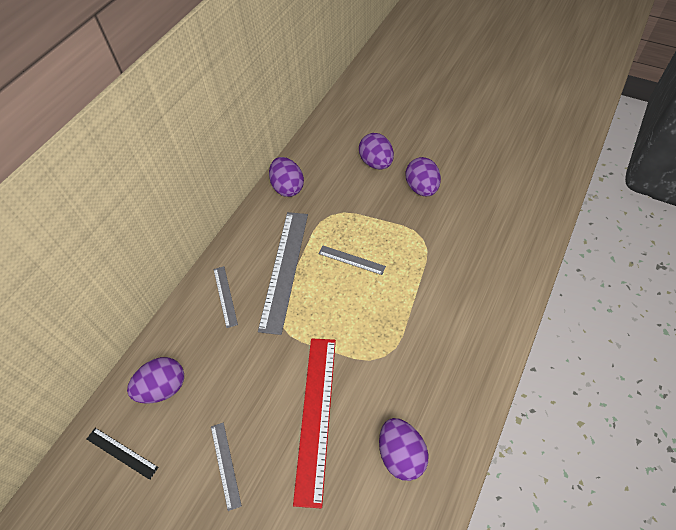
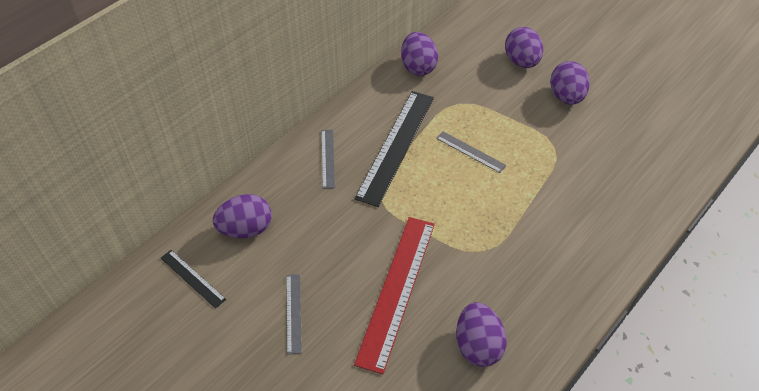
camera: 10 degrees right, 5 degrees down
grey ruler [258,212,308,335] -> black ruler [354,91,434,207]

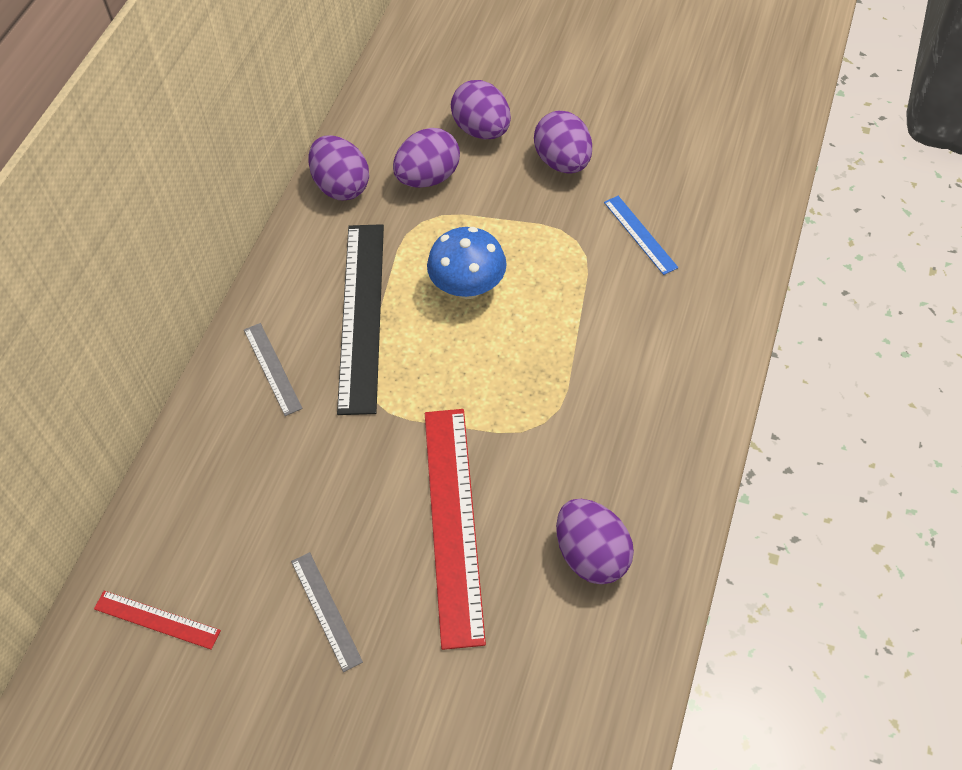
camera: 20 degrees left, 5 degrees up
black ruler [161,250,226,309] -> red ruler [94,591,221,650]
purple egg [213,194,272,238] -> purple egg moved to [393,128,460,188]
grey ruler [436,131,507,173] -> blue mushroom [427,227,507,299]
none -> blue ruler [604,196,678,275]

